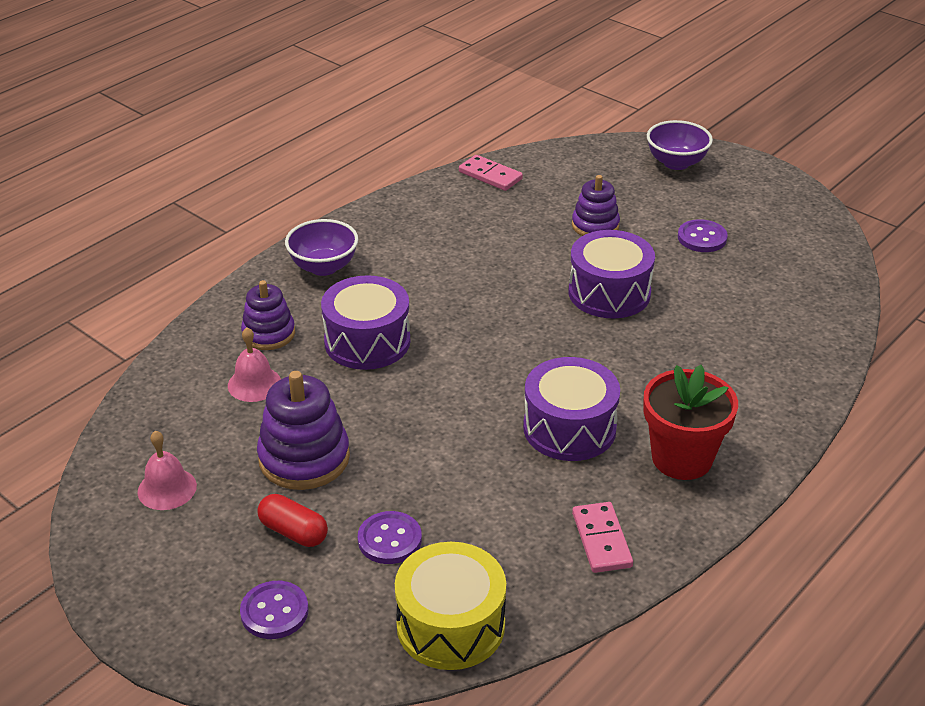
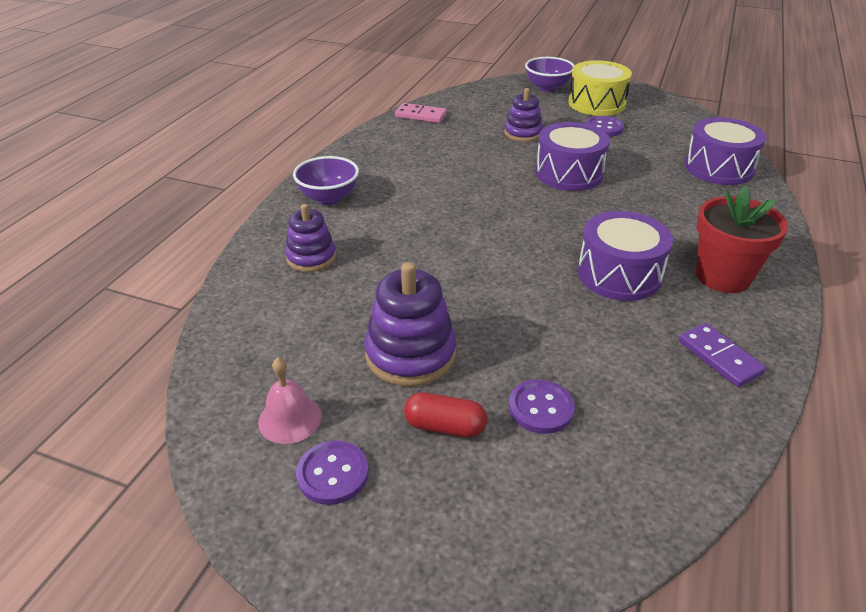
camera: 20 degrees left, 0 degrees up
pink bell [228,327,281,402] -> none
purple button [240,581,309,639] -> purple button moved to [296,440,369,505]
purple drum [321,275,410,370] -> purple drum moved to [684,117,766,185]
yellow drum [395,542,506,670] -> yellow drum moved to [568,60,632,116]
pink domino [572,502,633,573] -> purple domino [679,323,766,387]

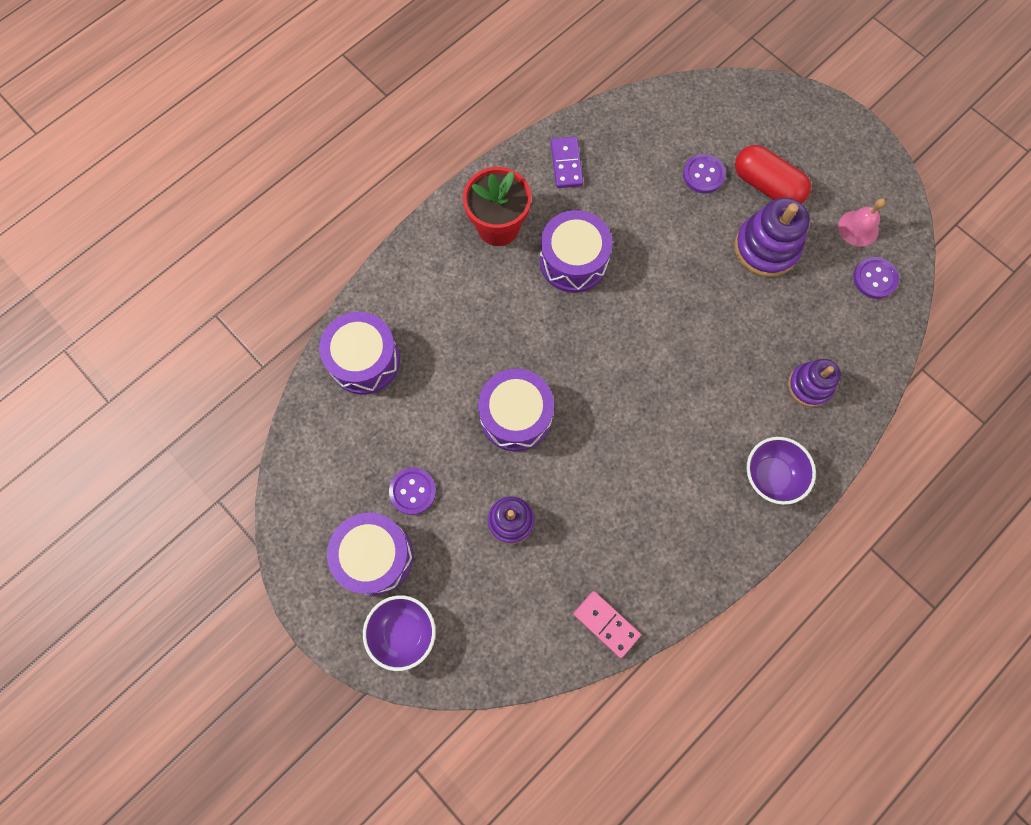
camera: 155 degrees left, 35 degrees up
purple button [296,440,369,505] -> purple button moved to [853,257,899,299]
red capsule [404,392,487,438] -> red capsule [735,145,811,203], size x1.54
yellow drum [568,60,632,116] -> purple drum [327,513,413,595]

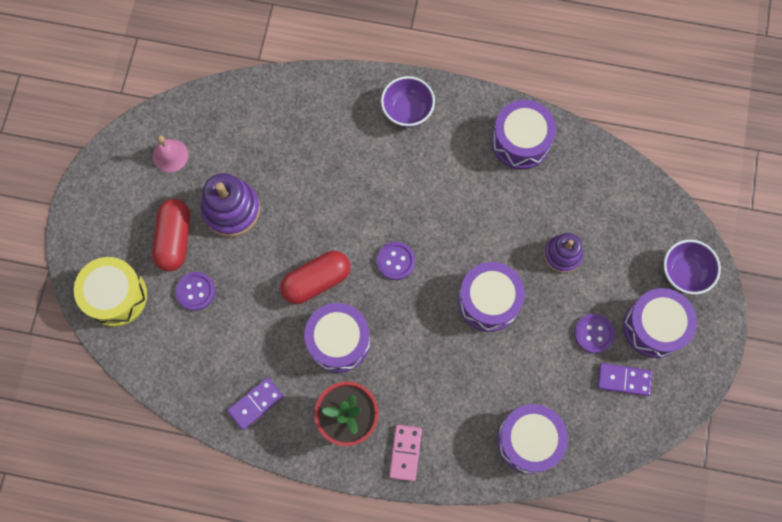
camera: 125 degrees left, 0 degrees up
pink domino [574,591,641,658] -> pink domino moved to [389,425,422,481]
purple stacking toy [788,359,841,407] -> none
purple button [853,257,899,299] -> purple button moved to [377,242,415,280]
none -> yellow drum [74,257,147,327]
none -> red capsule [280,251,350,304]
none -> purple drum [491,100,556,170]
none -> purple domino [598,363,652,396]

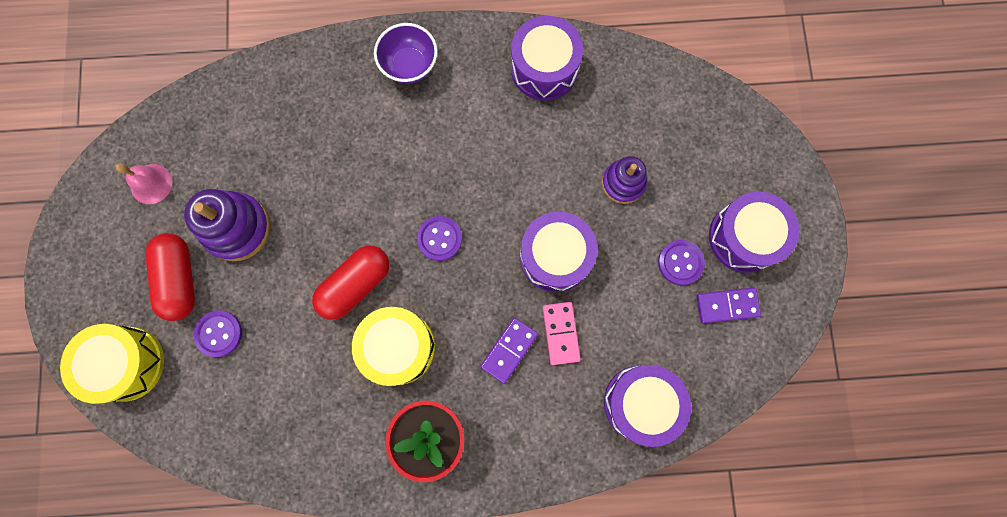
camera: 15 degrees left, 5 degrees up
purple domino [227,377,283,430] -> purple domino moved to [481,318,538,384]
purple drum [304,303,370,373] -> yellow drum [352,307,435,386]
pink domino [389,425,422,481] -> pink domino moved to [543,302,581,365]
purple bowl [664,240,721,295] -> none

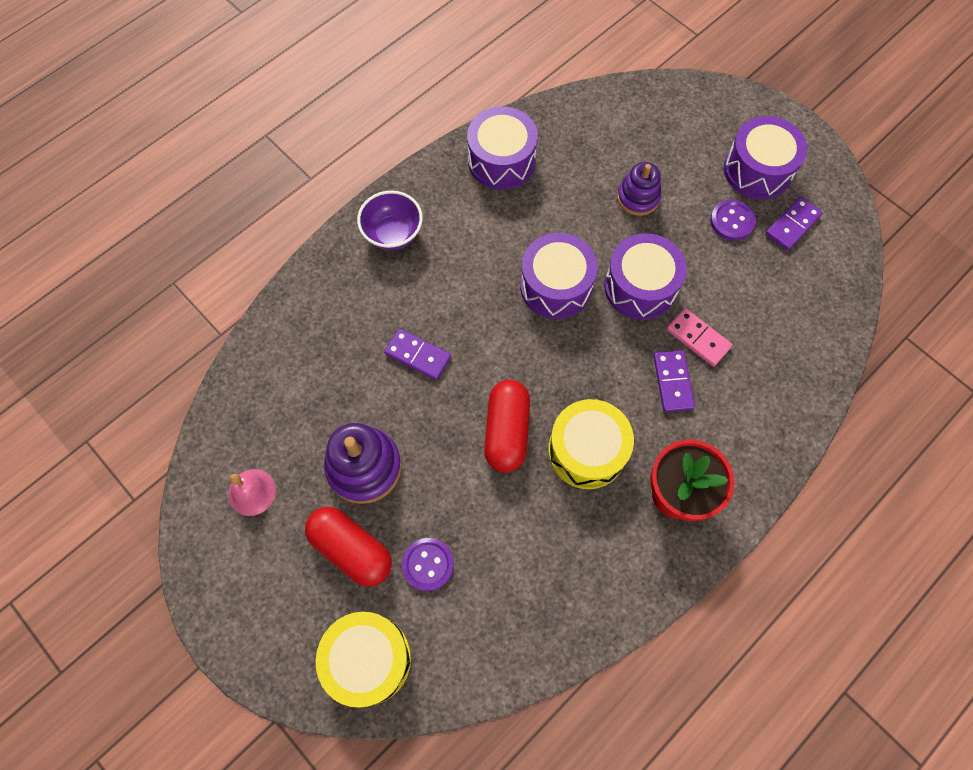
camera: 40 degrees left, 10 degrees down
purple button [417,216,462,261] -> none
purple drum [604,365,691,447] -> purple drum moved to [520,233,598,319]
none -> purple domino [384,328,451,380]

